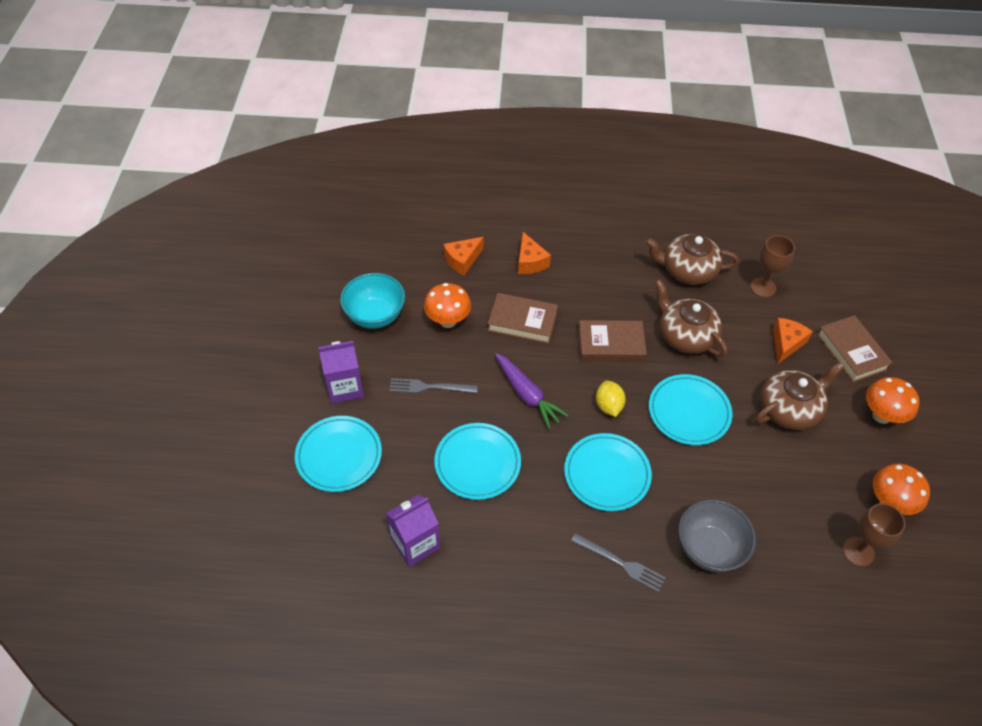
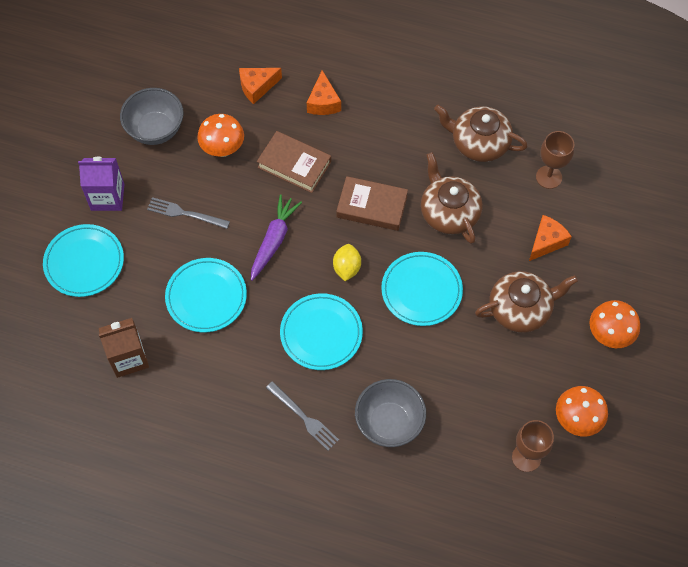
camera: 15 degrees right, 10 degrees up
turquoise bowl [340,273,405,329] -> grey bowl [120,88,184,145]
purple carton [386,495,440,567] -> brown carton [99,318,149,378]
purple carrot [495,353,568,429] -> purple carrot turned 135 degrees counterclockwise [251,195,302,281]
brown book [817,315,893,383] -> none

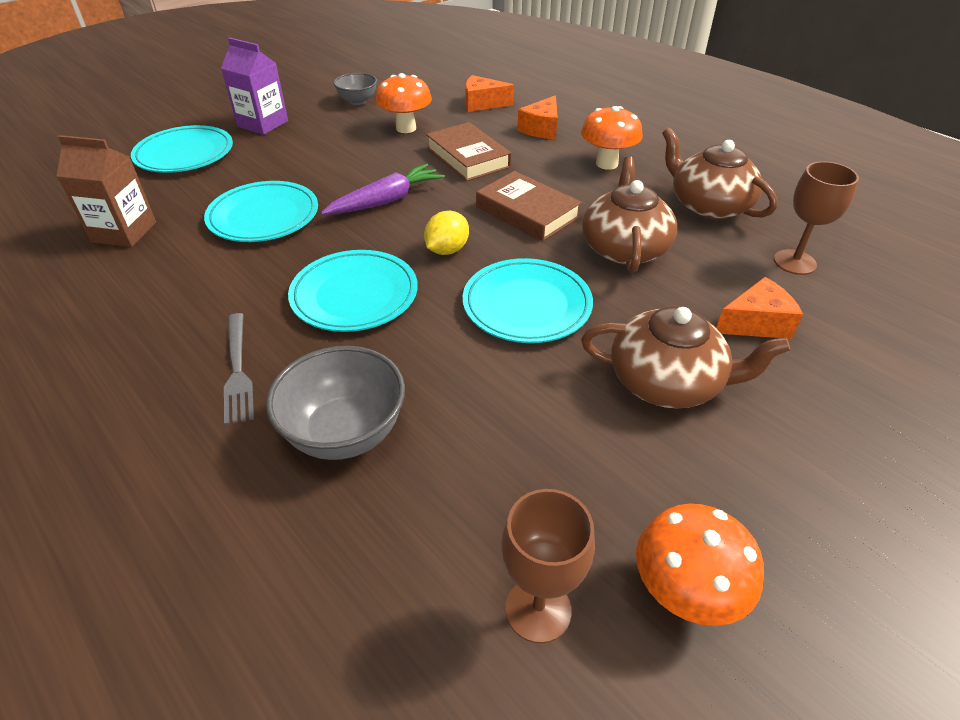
camera: 30 degrees right, 20 degrees down
grey bowl [120,88,184,145] -> grey bowl [333,73,377,105], size x0.61
grey fork [147,197,230,229] -> none
orange mushroom [589,300,640,348] -> orange mushroom moved to [581,106,643,170]

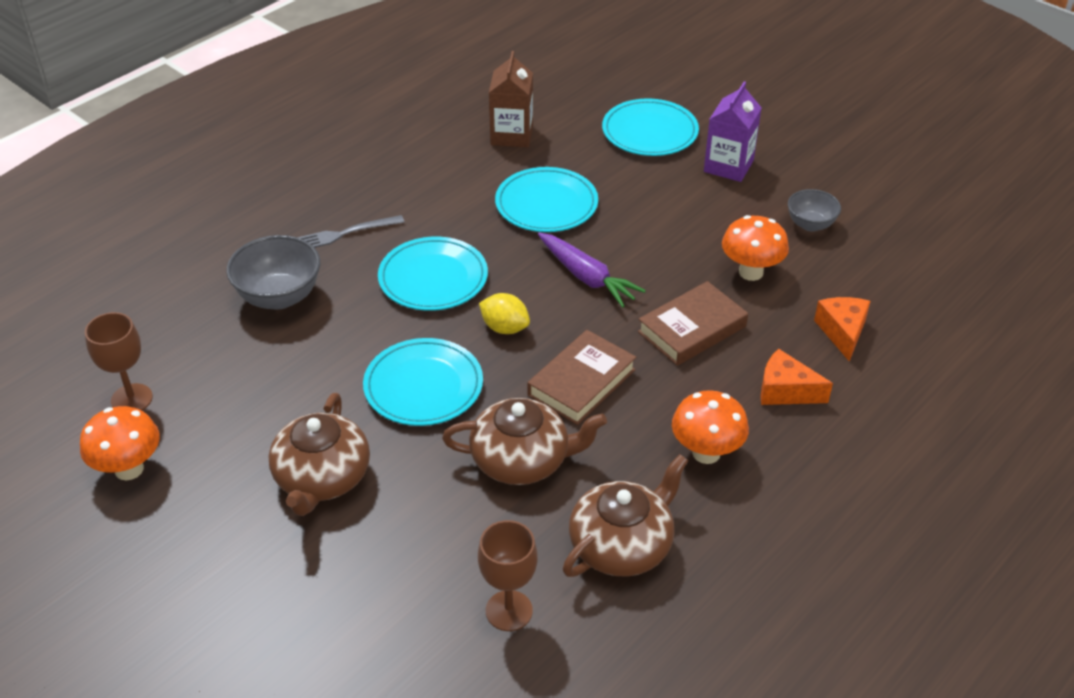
camera: 85 degrees right, 0 degrees up
orange cheese [716,277,803,339] -> none

